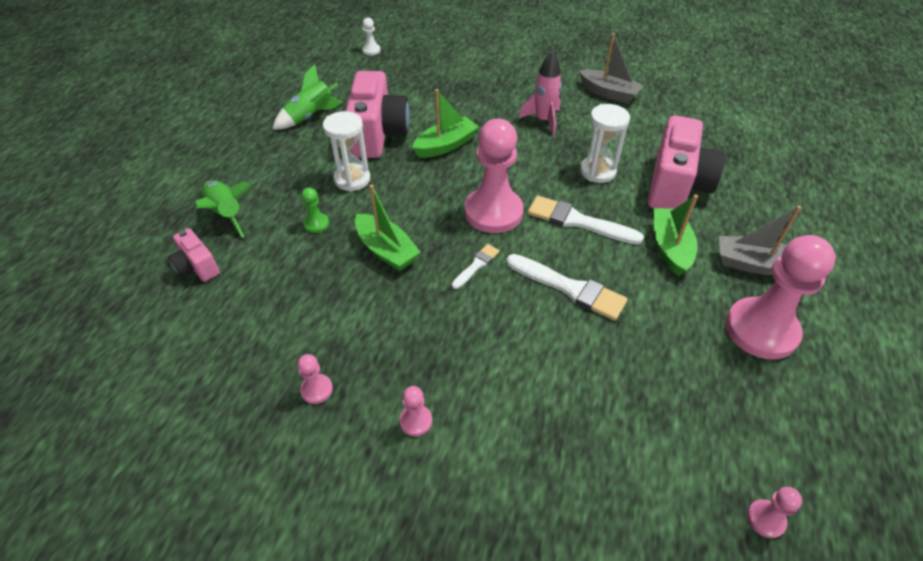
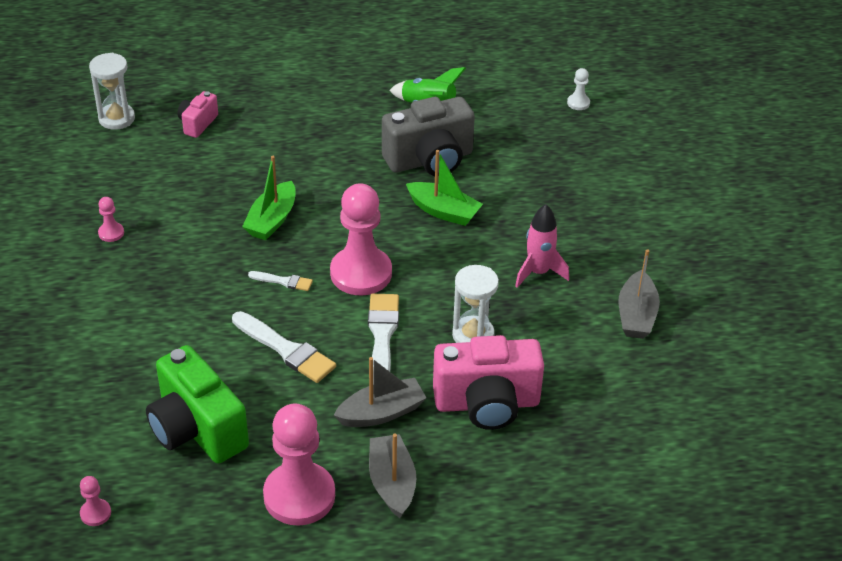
camera: 65 degrees right, 5 degrees down
green rocket [195,180,252,238] -> none
green pawn [301,187,329,233] -> none
white hourglass [323,111,371,192] -> white hourglass moved to [89,53,135,130]
pink camera [346,71,410,158] -> grey camera [382,97,475,177]
pink pawn [399,386,432,436] -> none
white brush [506,254,628,321] -> white brush turned 60 degrees counterclockwise [232,311,336,383]
green boat [654,195,698,276] -> grey boat [334,357,426,427]
none -> green camera [146,345,249,463]

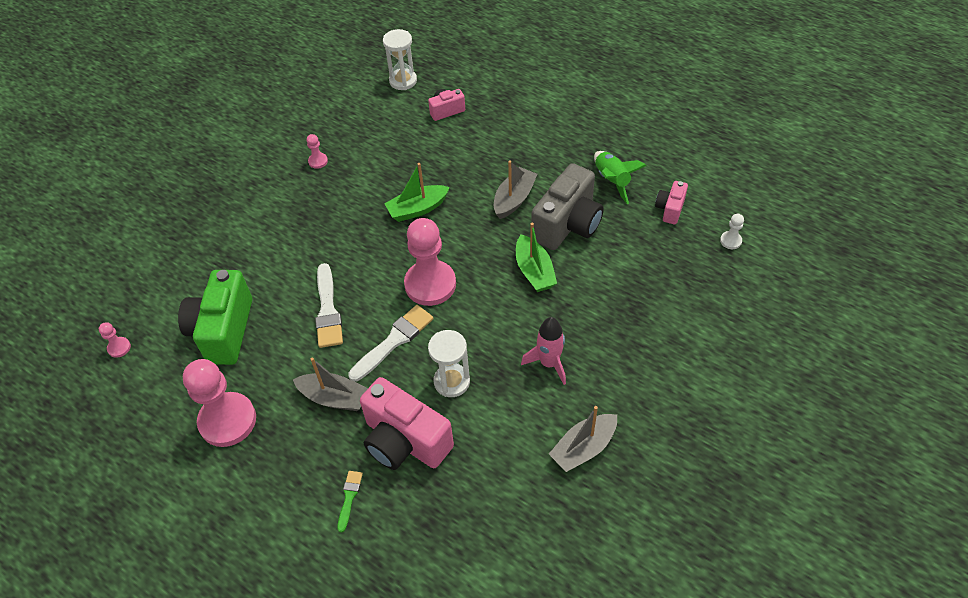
camera: 45 degrees right, 10 degrees up
white brush [248,271,313,291] -> none
grey boat [369,434,416,518] -> grey boat moved to [494,161,537,219]
grey camera [382,97,475,177] -> grey camera turned 75 degrees counterclockwise [531,163,604,250]
none -> green brush [337,471,363,532]
none -> pink camera [655,181,688,224]

